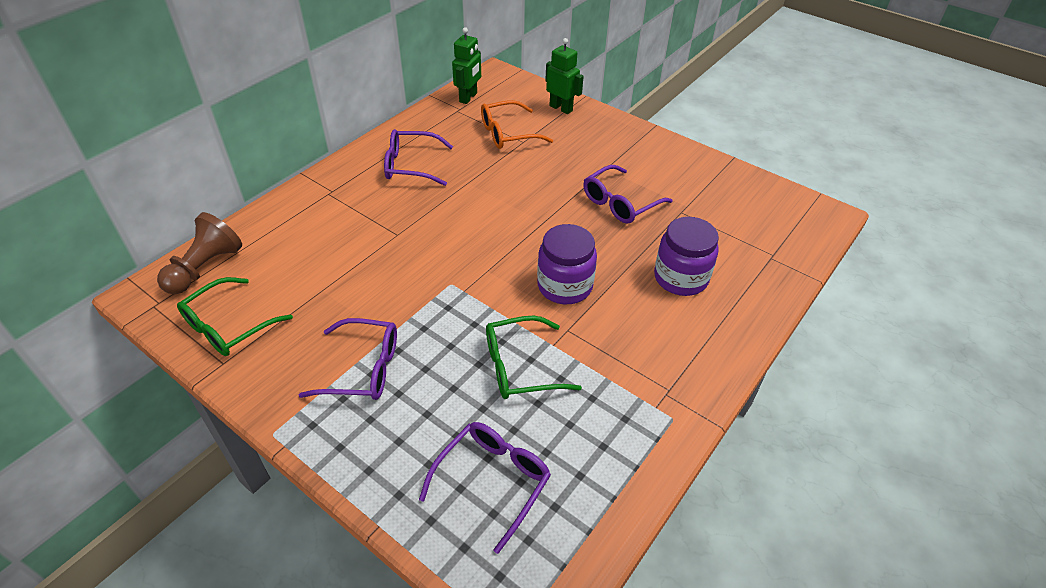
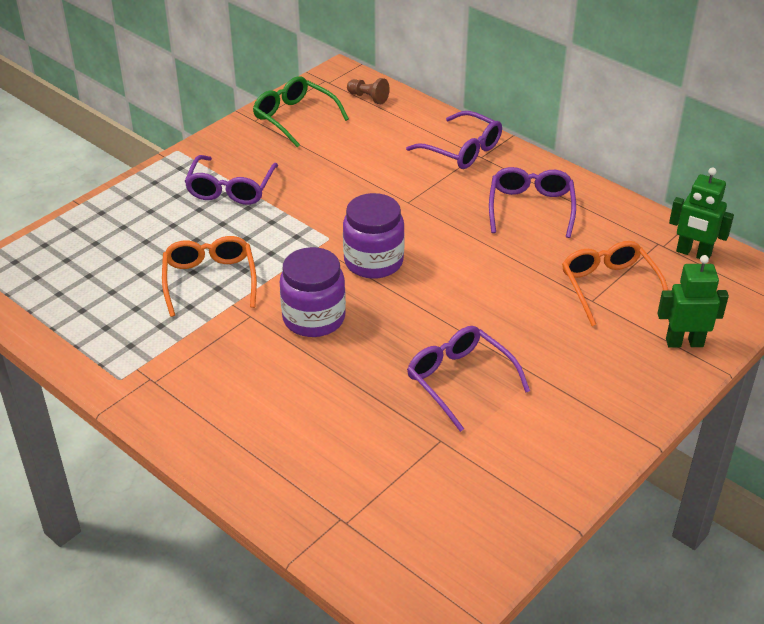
camera: 95 degrees right, 5 degrees down
brown pawn [157,212,242,294] -> brown pawn [347,78,390,104], size x0.56
purple glasses [419,422,551,554] -> purple glasses moved to [406,111,502,169]
green glasses [486,316,582,399] -> orange glasses [162,236,257,317]
green robot [545,38,584,114] -> green robot turned 135 degrees counterclockwise [657,255,729,348]
purple jar [654,217,719,296] -> purple jar moved to [343,193,405,279]

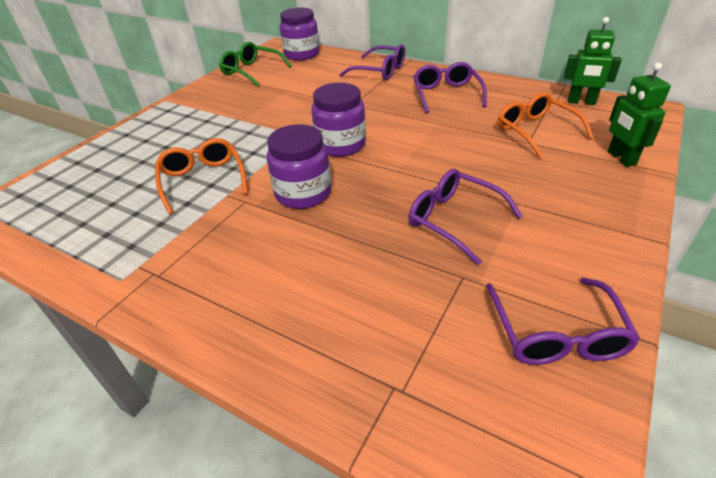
camera: 10 degrees left, 0 degrees up
purple glasses [184,155,278,205] -> purple glasses moved to [486,278,641,365]
brown pawn [347,78,390,104] -> purple jar [280,7,320,61]
green robot [657,255,729,348] -> green robot turned 90 degrees counterclockwise [608,62,671,167]

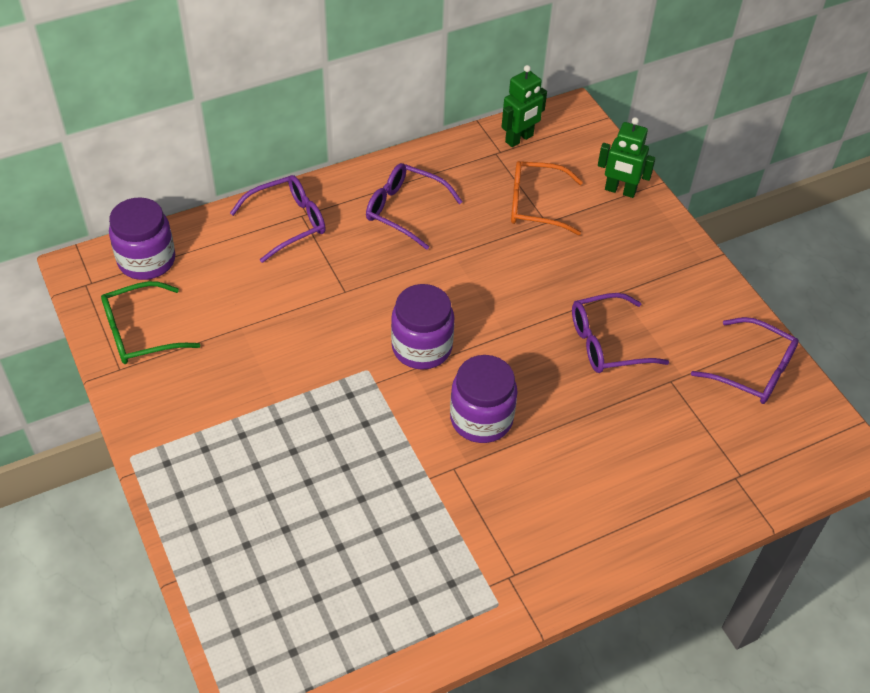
camera: 60 degrees left, 10 degrees up
orange glasses [155,138,248,215] -> none

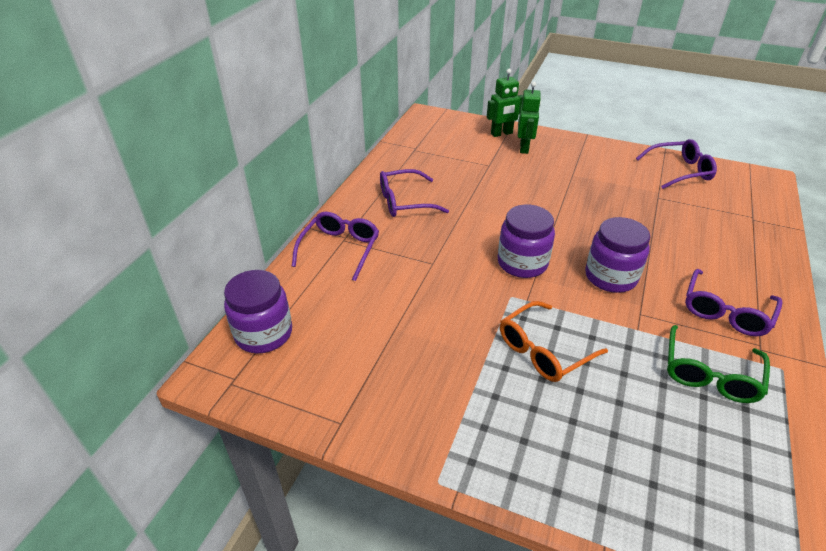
camera: 40 degrees left, 10 degrees down
green glasses [101,281,200,364] -> green glasses moved to [667,325,770,403]
green robot [502,65,547,147] -> green robot moved to [518,82,541,154]
orange glasses [511,161,583,235] -> orange glasses moved to [500,301,608,382]
purple glasses [572,293,669,373] -> purple glasses moved to [685,269,782,336]

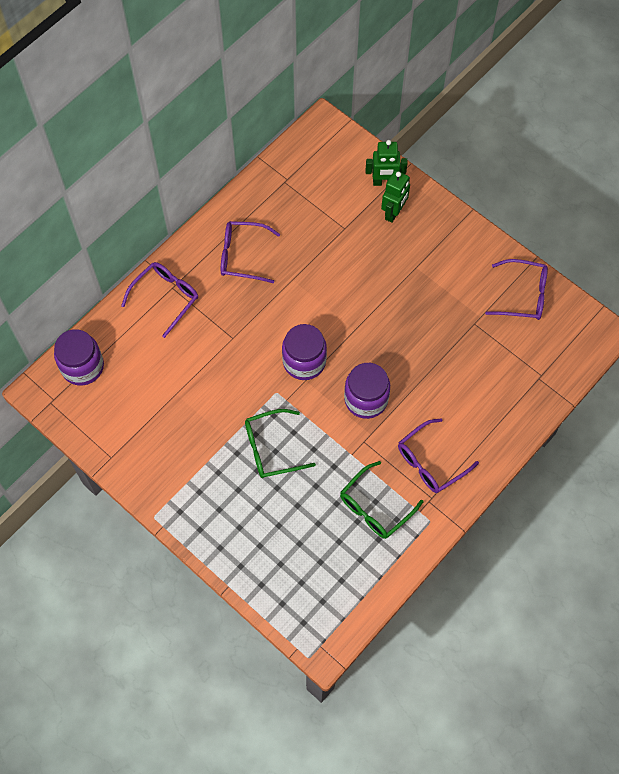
camera: 20 degrees right, 25 degrees up
orange glasses [500,301,608,382] -> green glasses [245,409,316,478]

